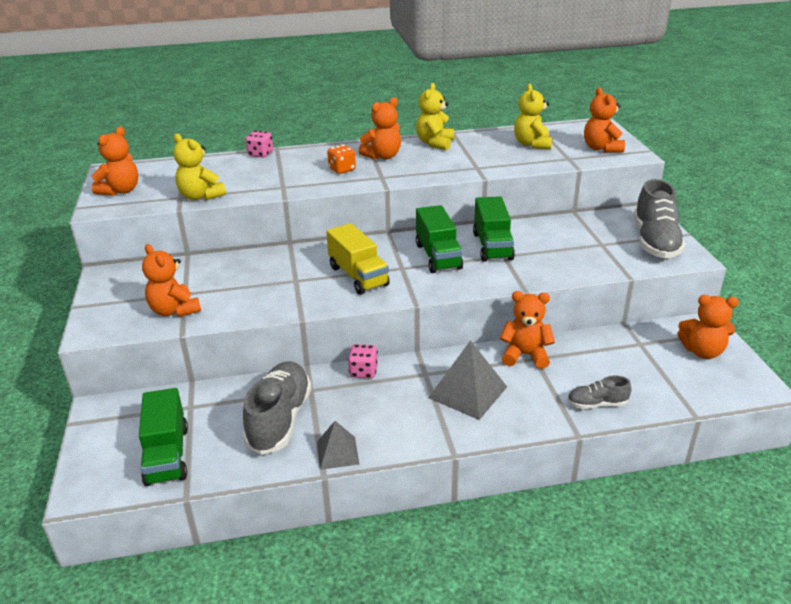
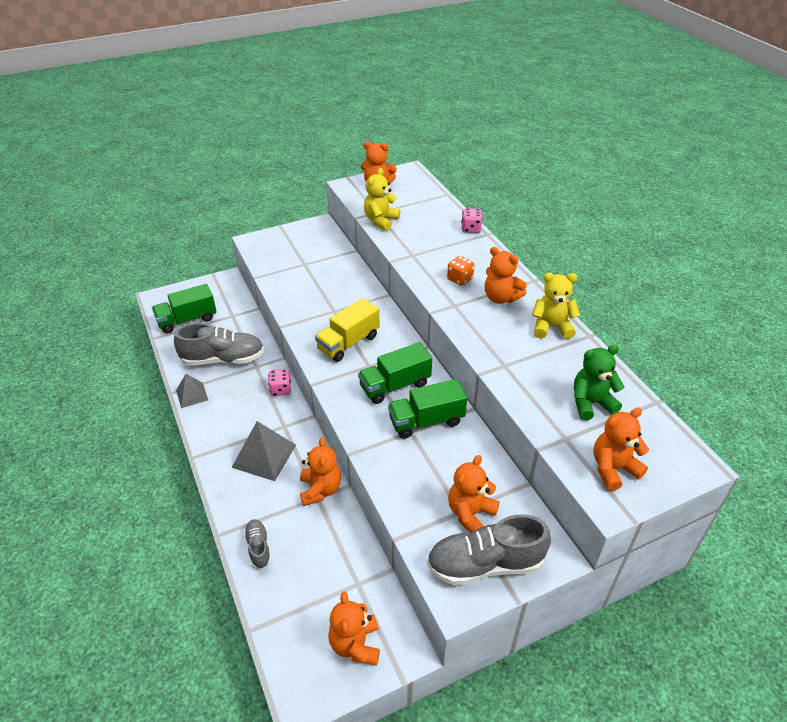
camera: 75 degrees right, 10 degrees up
orange teddy bear [142,244,201,317] -> orange teddy bear moved to [448,455,500,532]
yellow teddy bear [514,84,552,149] -> green teddy bear [574,345,624,420]

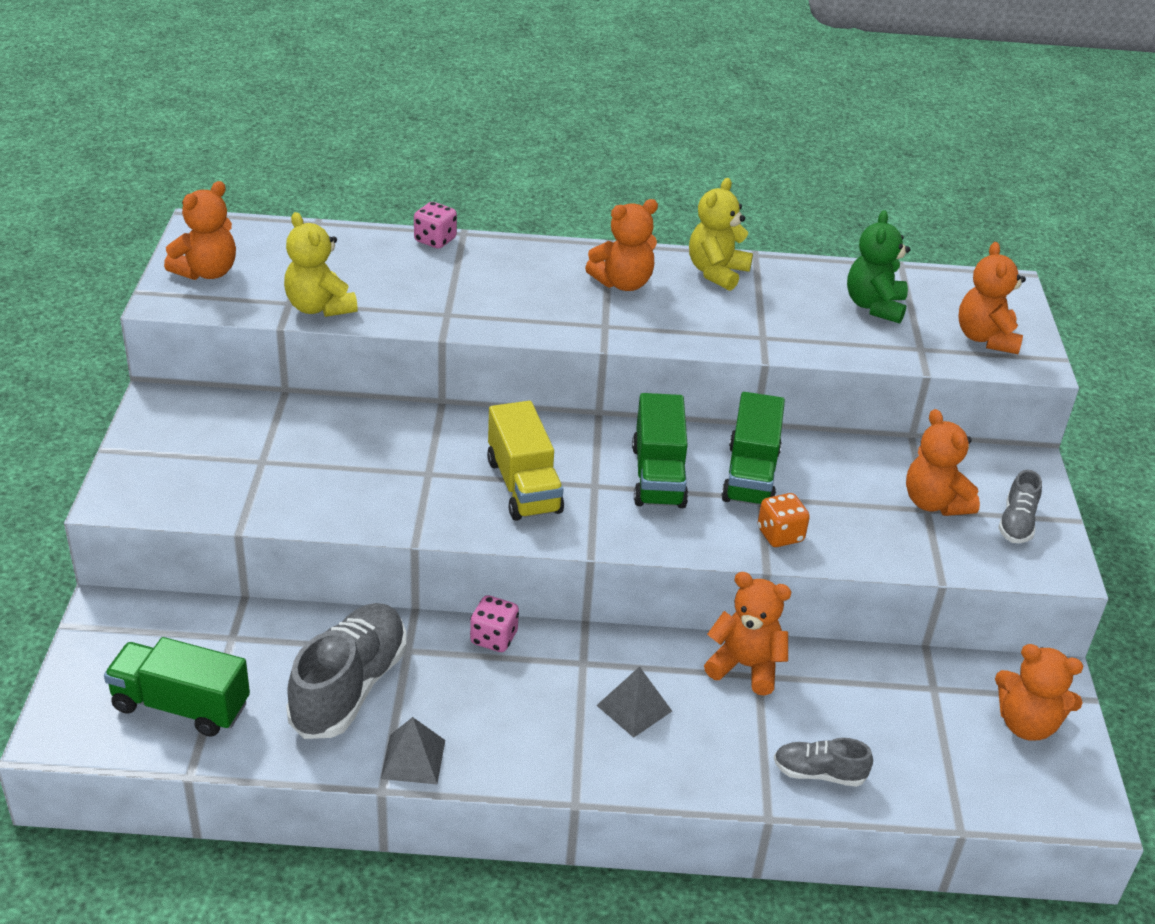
camera: 65 degrees left, 5 degrees down
green truck [152,284,217,333] -> green truck turned 105 degrees clockwise [104,637,250,737]
grey pyramid [231,421,296,481] -> grey pyramid [596,666,672,738], size x0.61
grey shoe [427,514,551,585] -> grey shoe [998,470,1042,543], size x0.51
orange dice [447,256,475,286] -> orange dice moved to [758,493,810,547]

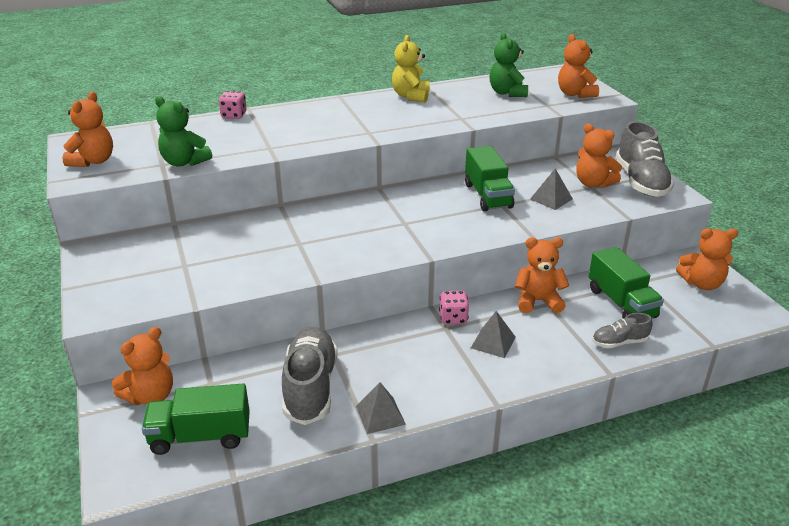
camera: 20 degrees left, 5 degrees down
yellow teddy bear [284,212,358,317] -> green teddy bear [155,96,212,167]
pink dice [470,595,519,652] -> pink dice moved to [439,291,469,325]
yellow truck [487,401,564,521] -> none
orange teddy bear [585,199,658,291] -> orange teddy bear moved to [112,327,173,405]
green truck [632,393,688,508] -> green truck moved to [589,247,664,318]
orange dice [758,493,810,547] -> none
grey shoe [998,470,1042,543] -> grey shoe [616,121,674,197], size x1.94
none -> grey pyramid [530,168,573,210]

